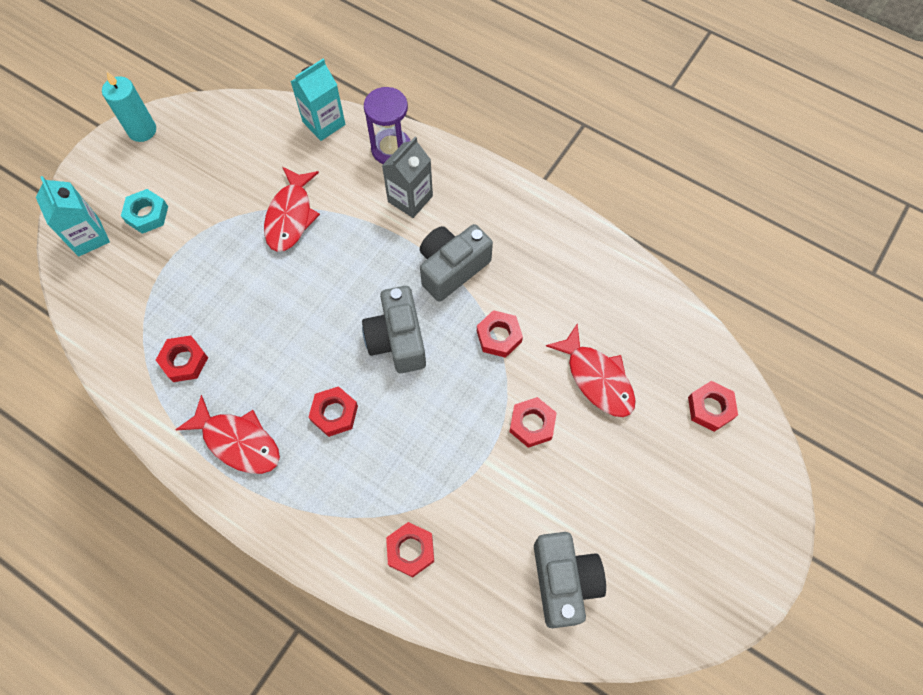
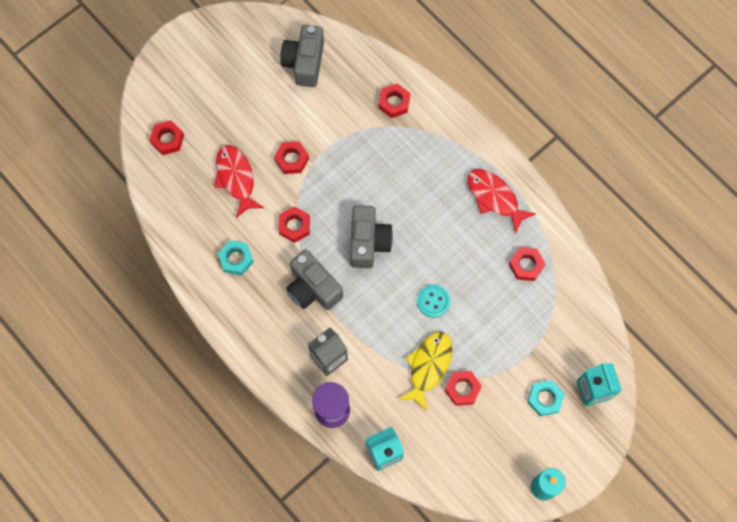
camera: 165 degrees left, 5 degrees up
red fish [264,167,320,252] -> yellow fish [399,331,452,412]
red nut [309,386,358,437] -> red nut moved to [445,371,482,406]
grey camera [420,224,493,302] -> grey camera turned 75 degrees clockwise [286,250,343,310]
none -> turquoise nut [218,240,254,275]
none -> turquoise button [417,285,450,318]

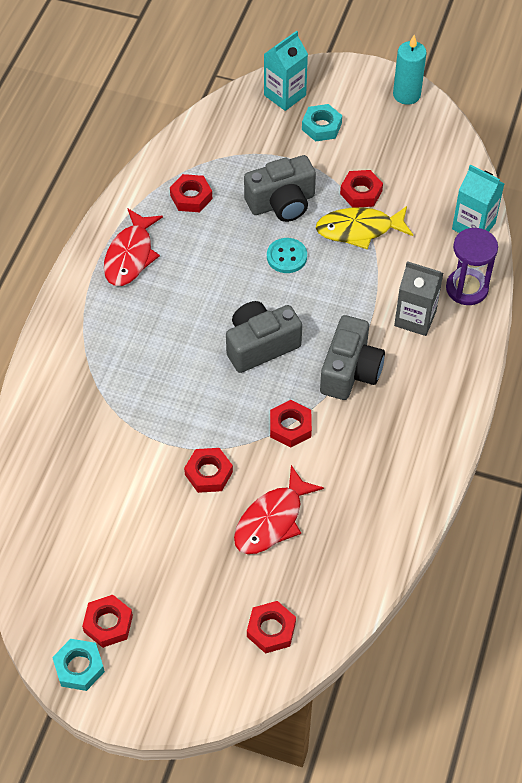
camera: 120 degrees left, 15 degrees down
turquoise nut [218,240,254,275] -> turquoise nut moved to [52,639,105,691]
grey camera [280,25,324,87] -> grey camera moved to [244,155,316,222]
red nut [378,83,410,118] -> red nut moved to [82,595,133,648]

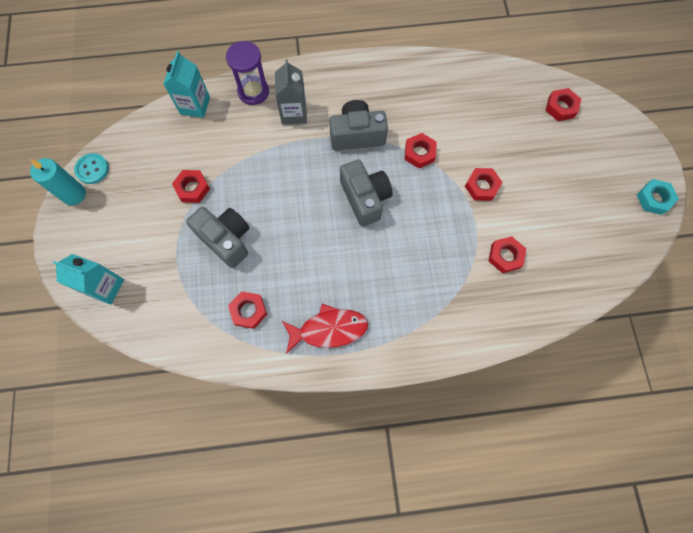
camera: 115 degrees left, 15 degrees up
red nut [82,595,133,648] -> red nut moved to [488,236,526,273]
grey camera [226,301,302,373] -> grey camera turned 150 degrees counterclockwise [340,159,393,227]
red fish [234,465,324,554] -> none
turquoise button [267,238,307,273] -> turquoise button moved to [74,153,109,184]
turquoise nut [302,104,342,142] -> none
yellow fish [316,206,413,250] -> none

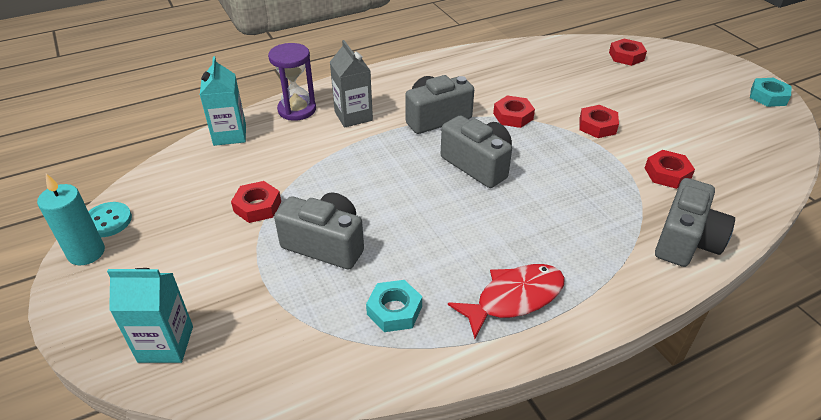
camera: 20 degrees left, 30 degrees down
red nut [228,291,267,329] -> turquoise nut [366,280,422,332]
none -> grey camera [655,178,735,267]

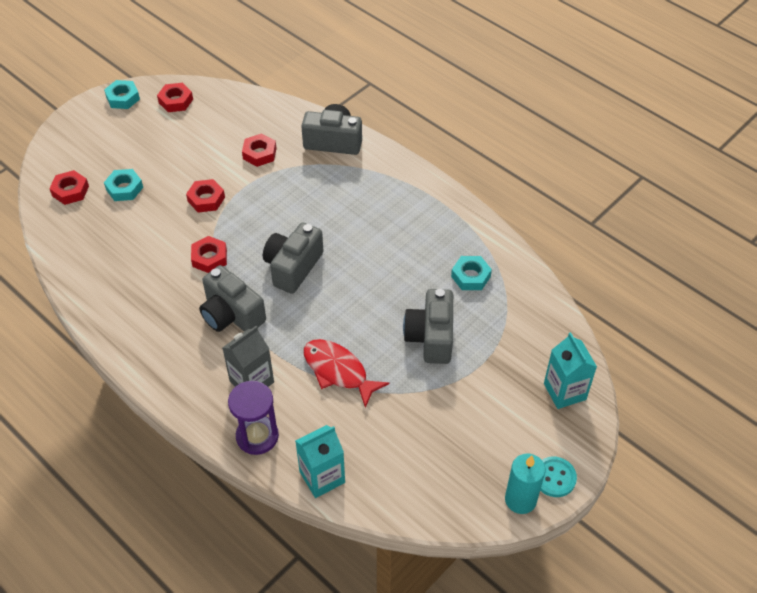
camera: 110 degrees left, 10 degrees up
turquoise button [88,202,132,237] -> turquoise button moved to [540,456,577,497]
red nut [231,181,281,223] -> red nut moved to [157,83,193,112]
red fish [448,264,565,339] -> red fish moved to [304,339,389,408]
none -> turquoise nut [104,169,143,201]

